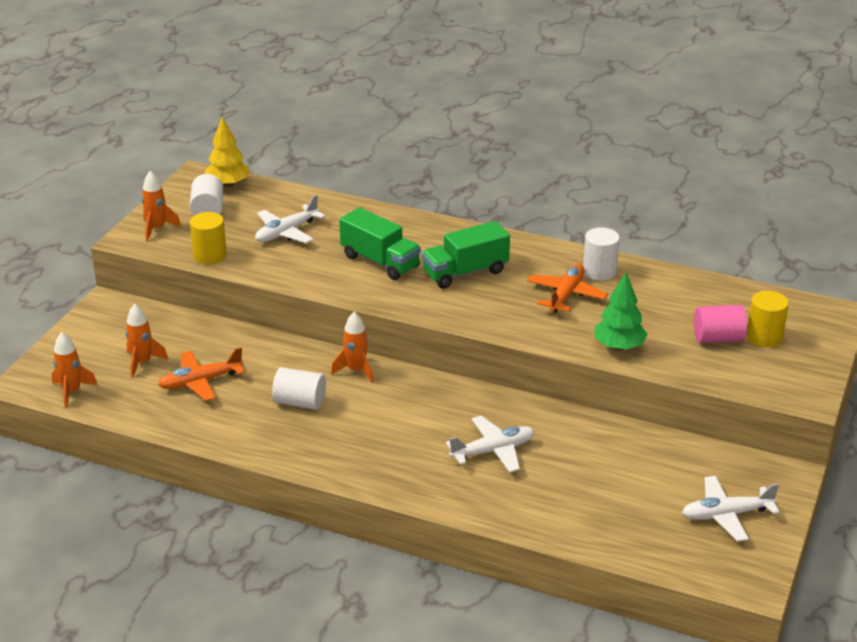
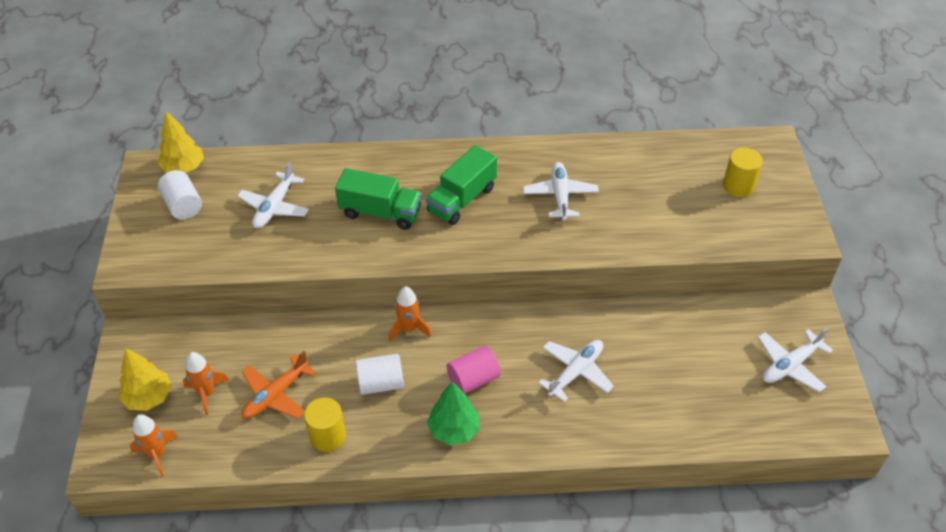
camera: 25 degrees left, 15 degrees up
orange rocket [141,171,181,241] -> none
yellow cylinder [190,212,227,264] -> yellow cylinder moved to [304,397,346,452]
orange plane [527,264,608,313] -> white plane [523,162,599,221]
white cylinder [583,227,620,281] -> none
green tree [594,273,648,350] -> green tree moved to [427,381,480,445]
pink cylinder [694,305,747,343] -> pink cylinder moved to [447,346,501,394]
none -> yellow tree [119,348,172,411]

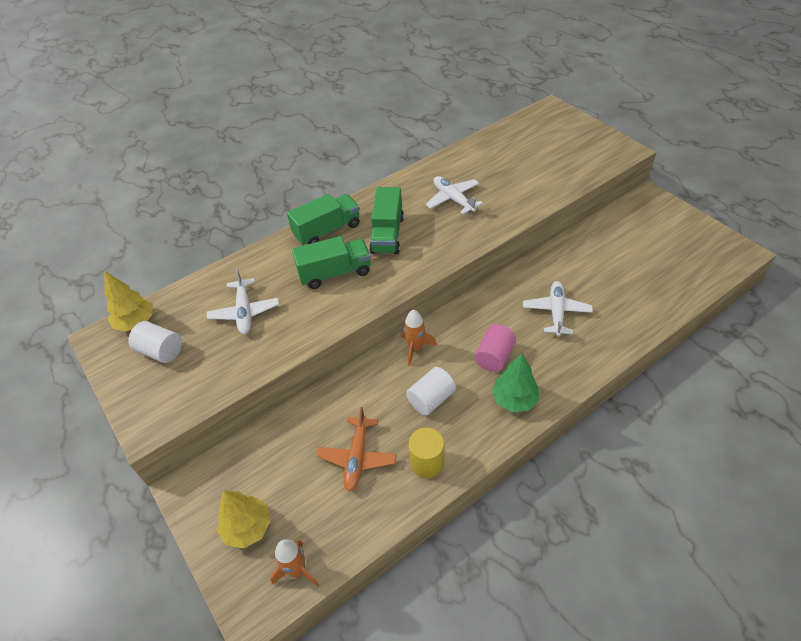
camera: 30 degrees left, 0 degrees up
orange rocket [183,352,229,415] -> none
yellow cylinder [723,148,763,197] -> none
white plane [758,328,833,392] -> none
none -> green truck [287,194,360,246]

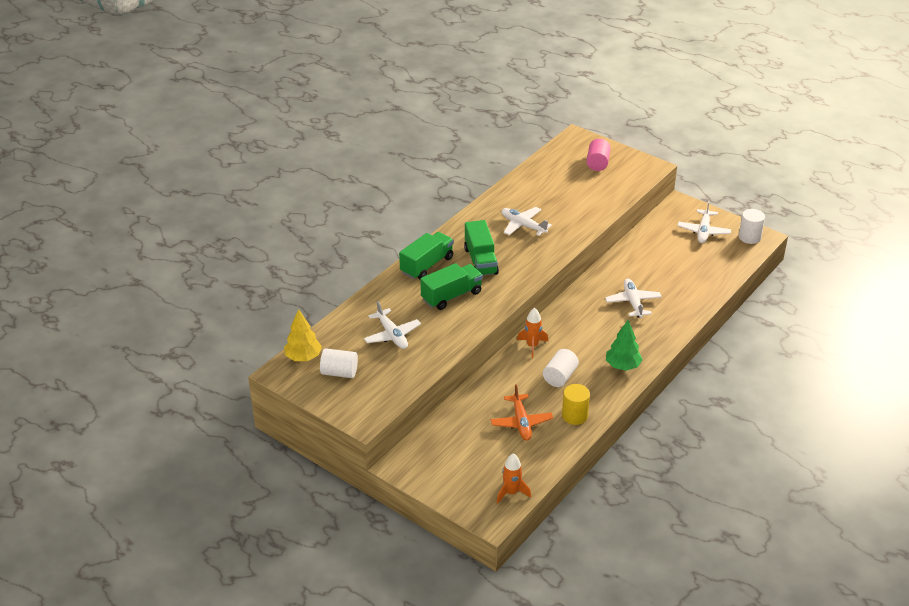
camera: 20 degrees left, 10 degrees down
yellow tree [217,490,271,548] -> none
pink cylinder [474,324,516,372] -> pink cylinder moved to [586,139,611,171]
none -> white plane [678,201,731,243]
none -> white cylinder [739,209,765,244]

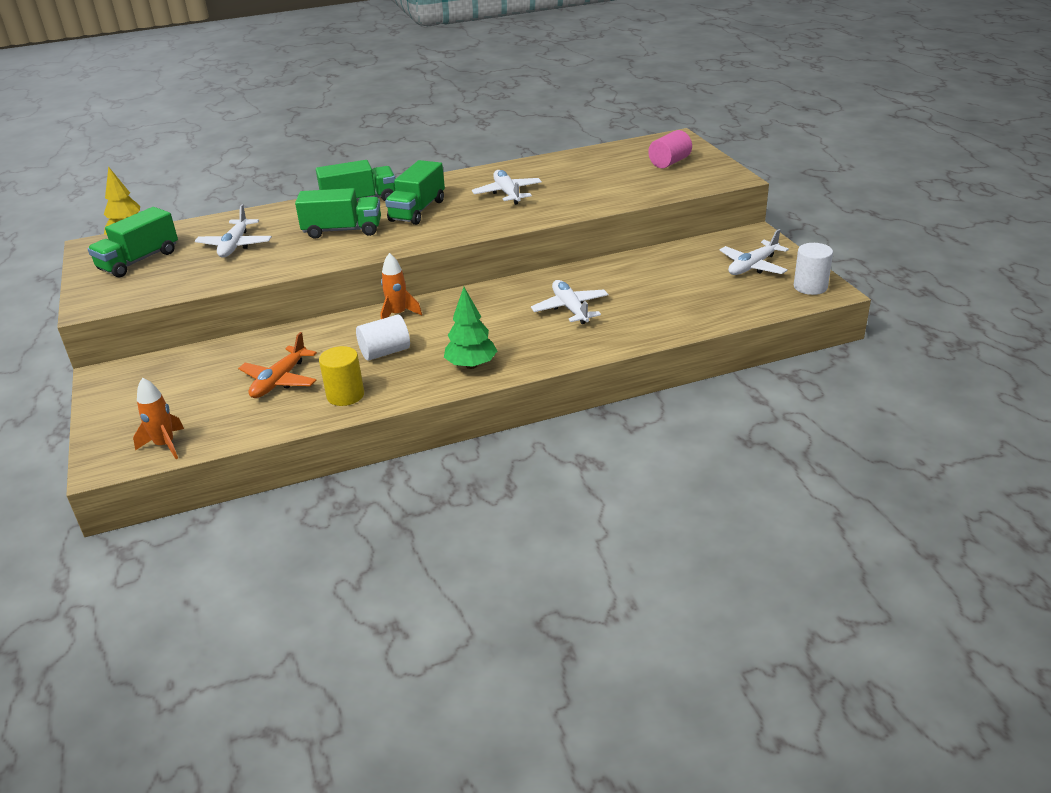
camera: 35 degrees right, 5 degrees down
white cylinder [320,348,358,378] -> green truck [88,207,178,277]
white plane [605,279,662,318] -> white plane turned 45 degrees counterclockwise [531,280,608,324]

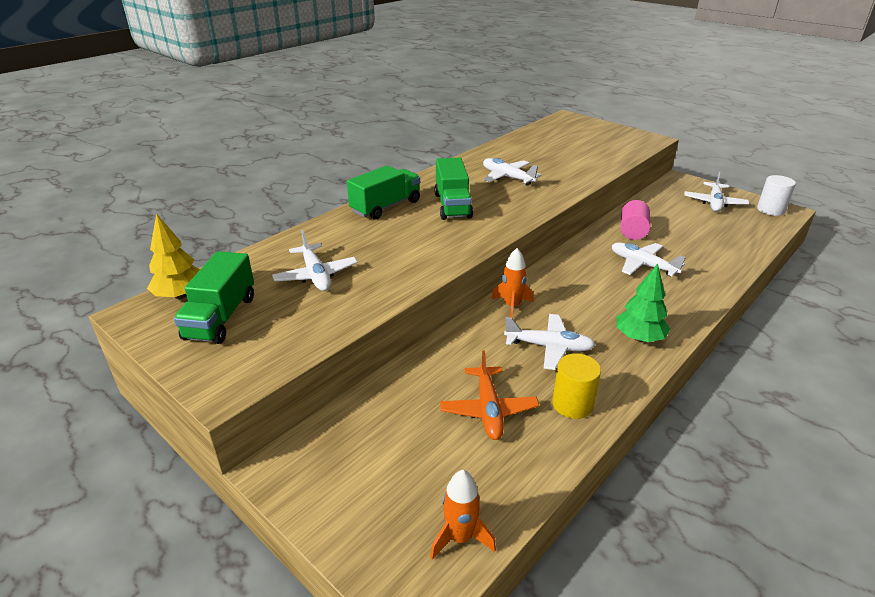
camera: 30 degrees left, 0 degrees up
green truck [295,188,381,239] -> none
white cylinder [356,315,410,361] -> white plane [504,314,595,370]
pink cylinder [648,130,692,168] -> pink cylinder moved to [621,200,650,240]

